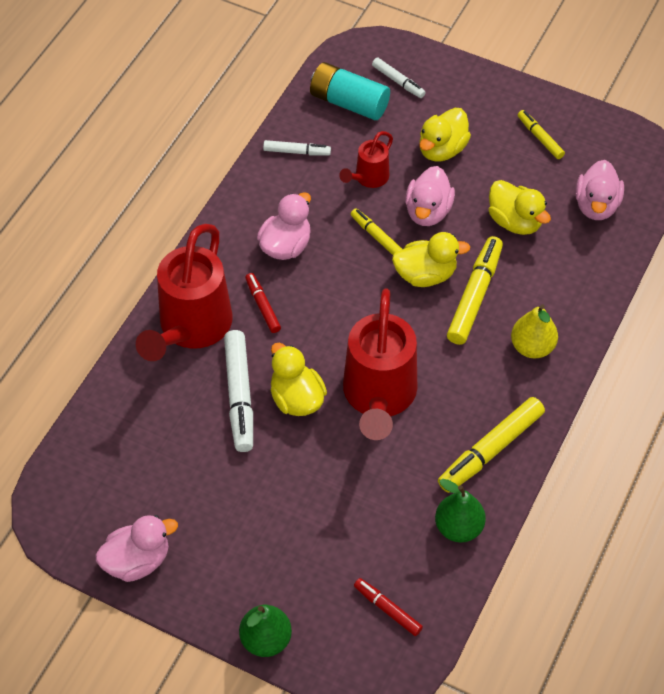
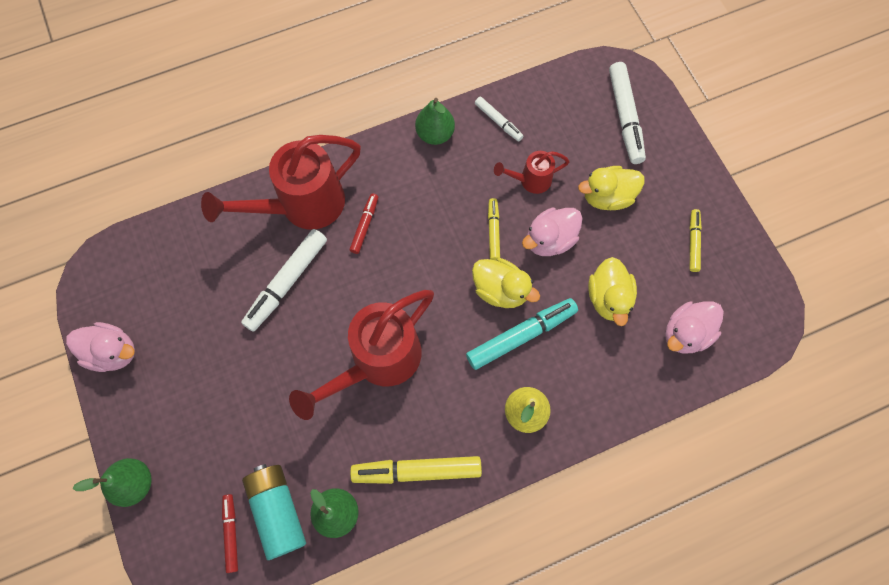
camera: 40 degrees right, 15 degrees up
pink duck [257,192,311,260] -> none
yellow duck [271,343,327,416] -> none
turquoise battery [310,62,390,120] -> turquoise battery moved to [242,464,306,560]
white marker [372,58,426,98] -> white marker [609,62,646,164], size x1.79
yellow marker [447,236,503,345] -> turquoise marker [466,298,578,370]
none -> green pear [415,98,455,145]

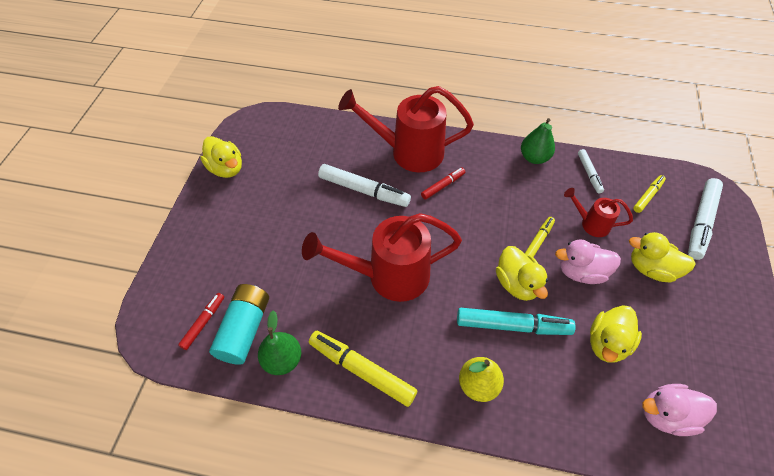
camera: 35 degrees right, 15 degrees down
pink duck [66,322,135,372] -> yellow duck [200,136,242,178]
green pear [73,458,152,507] -> none
white marker [241,229,327,332] -> white marker turned 135 degrees counterclockwise [318,164,411,207]
yellow marker [689,209,702,272] -> yellow marker moved to [633,175,666,213]

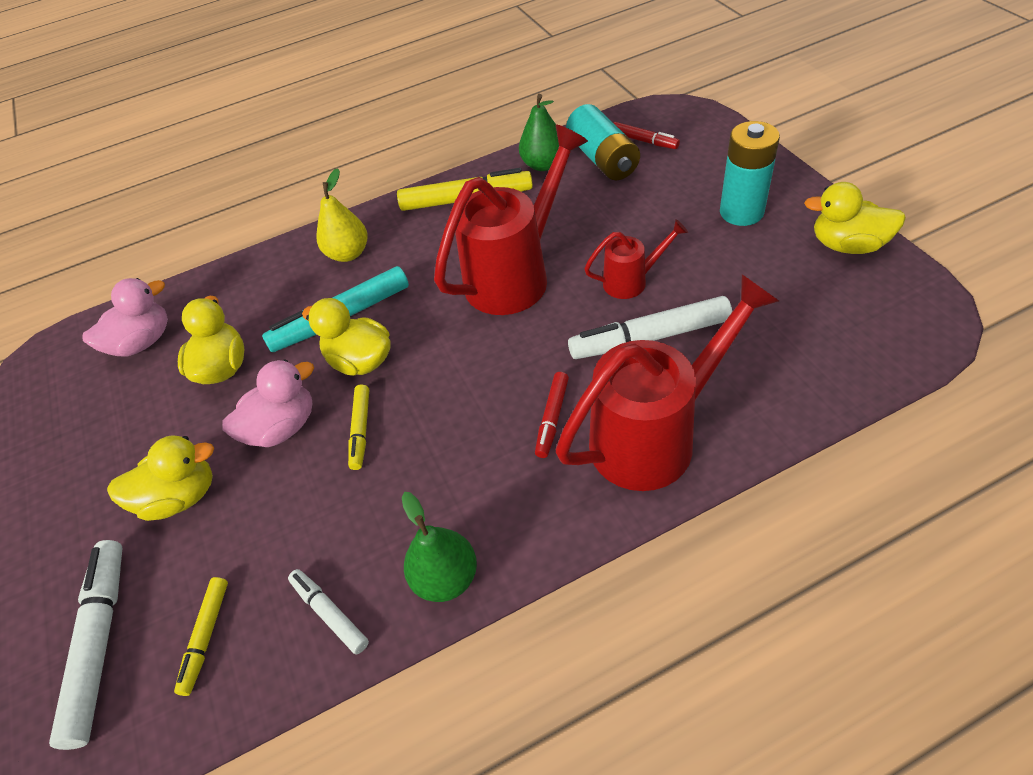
camera: 150 degrees right, 5 degrees down
red marker [178,293,224,350] -> red marker turned 45 degrees counterclockwise [613,122,680,149]
red watering can [564,188,633,237] -> red watering can moved to [584,219,688,299]
none -> turquoise battery [720,121,780,226]

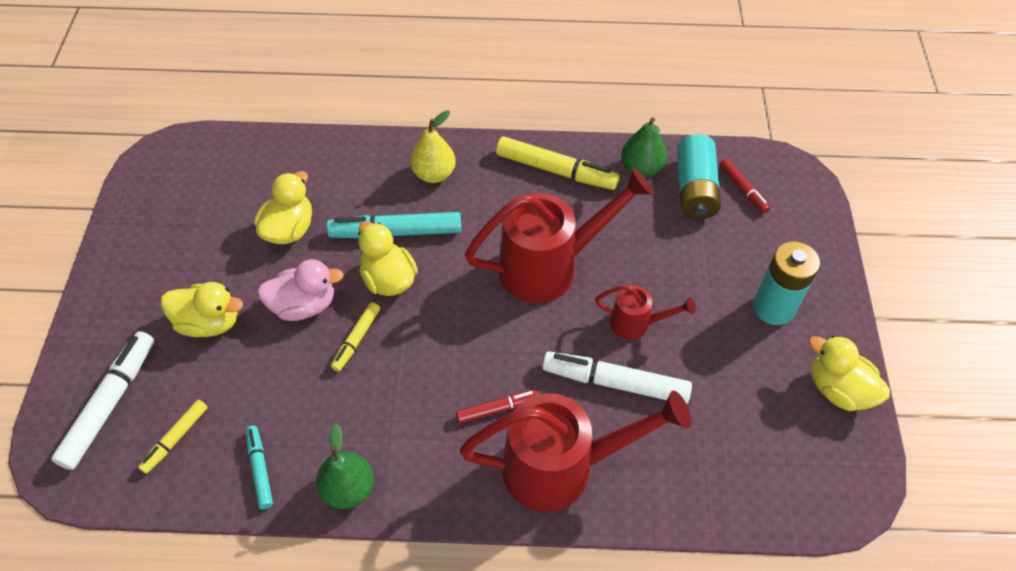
camera: 20 degrees right, 5 degrees up
pink duck [83,278,168,357] -> none
white marker [288,569,369,655] -> turquoise marker [246,425,273,509]
red marker [535,372,569,458] -> red marker turned 150 degrees counterclockwise [456,389,538,424]

